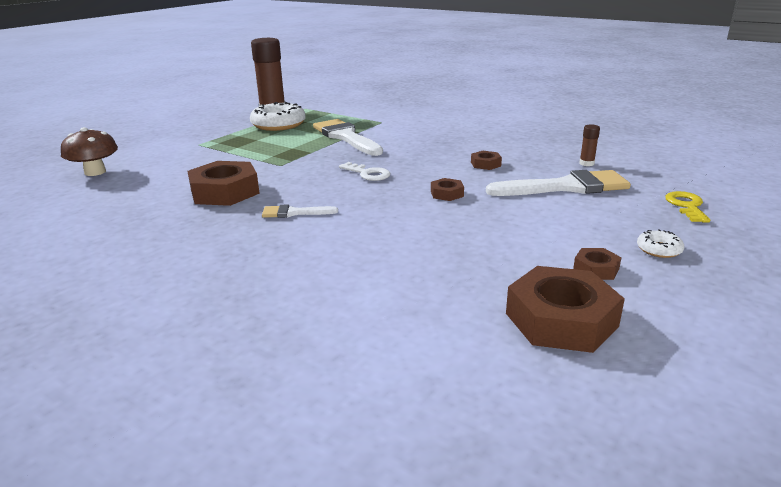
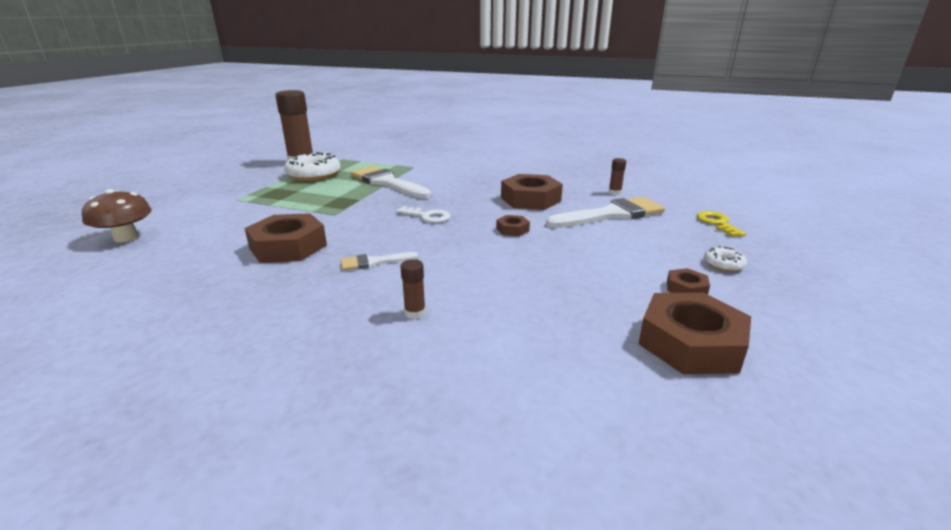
camera: 15 degrees left, 0 degrees up
brown nut [471,151,502,170] -> brown nut [501,174,563,210], size x2.10
none -> brown glue stick [401,259,426,319]

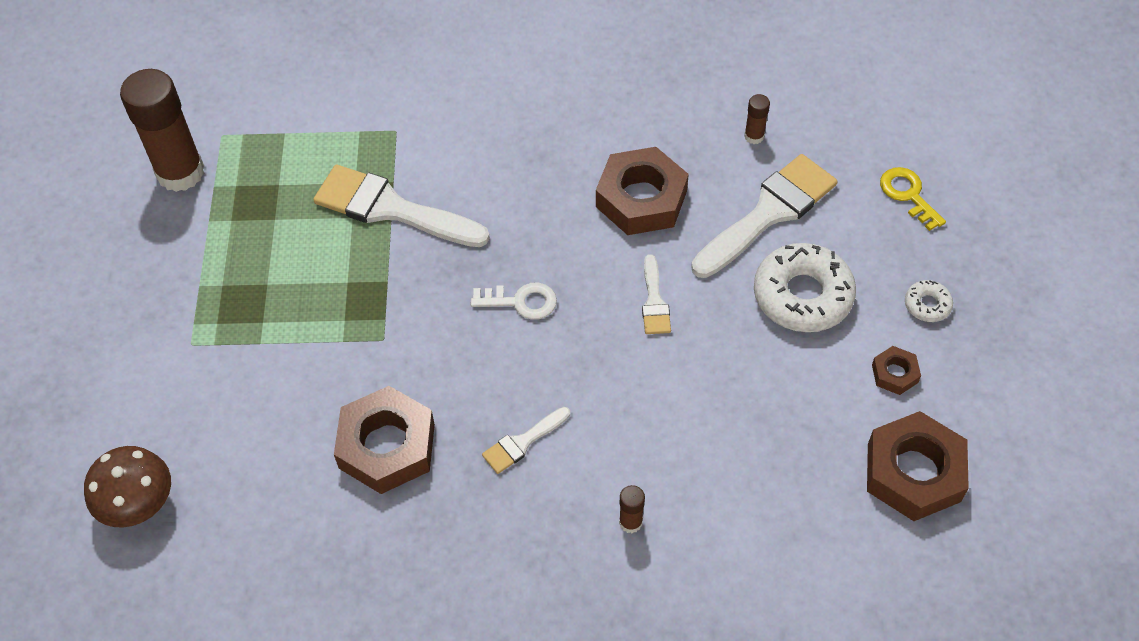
camera: 20 degrees left, 30 degrees up
white donut [284,152,341,181] -> white donut moved to [754,243,856,332]
brown nut [496,215,530,236] -> white brush [642,254,671,334]

